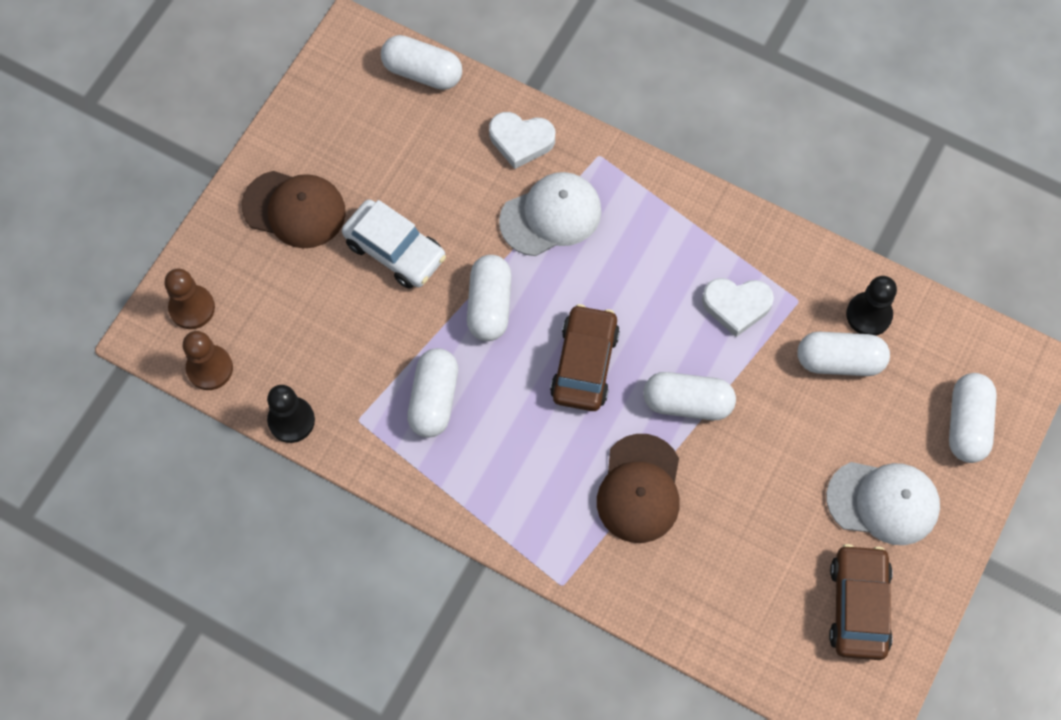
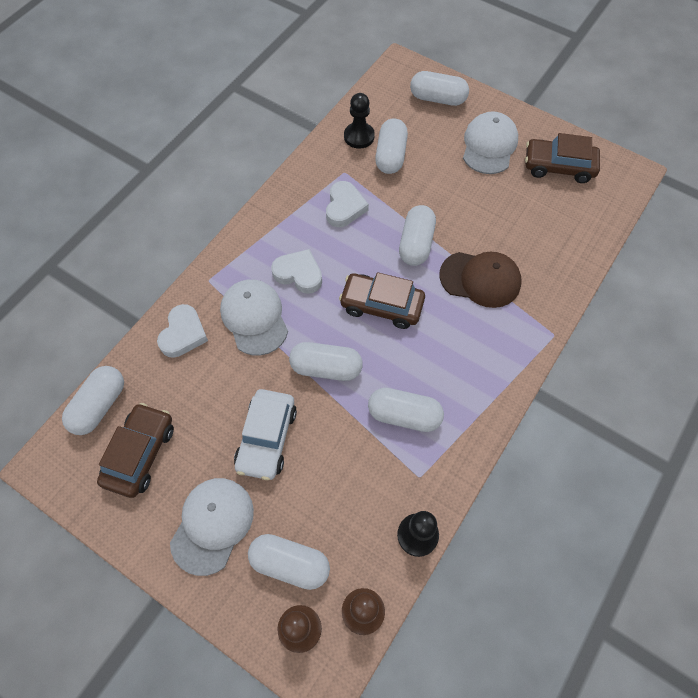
camera: 85 degrees left, 5 degrees down
brown cap [241,171,346,248] -> white cap [170,478,254,576]
white car [342,199,446,289] -> white car turned 150 degrees clockwise [234,389,297,480]
none -> brown car [97,403,174,498]
none -> white capsule [248,534,330,590]
none -> white heart [271,249,322,294]

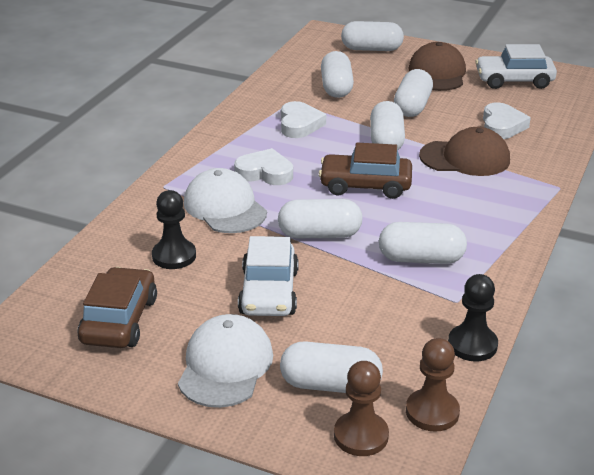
camera: 10 degrees left, 30 degrees down
white capsule [62,366,124,435] -> white capsule moved to [394,69,433,117]
white heart [157,304,208,358] -> white heart moved to [483,102,531,139]
black pawn [344,93,375,149] -> black pawn moved to [152,190,196,269]
white cap [463,111,518,174] -> brown cap [408,42,466,91]
brown car [525,133,600,183] -> white car [475,44,557,89]

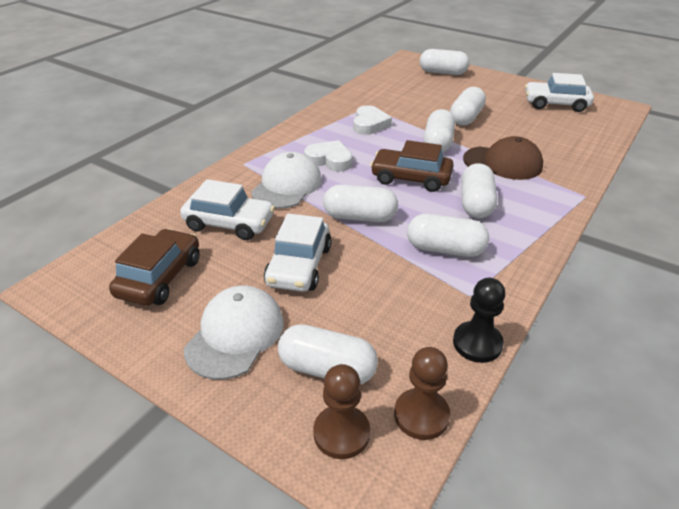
camera: 10 degrees right, 5 degrees up
black pawn [152,190,196,269] -> white car [180,179,275,240]
white cap [184,168,267,233] -> white cap turned 45 degrees clockwise [251,152,322,209]
white capsule [321,51,354,98] -> white capsule moved to [461,163,497,218]
brown cap [408,42,466,91] -> none
white heart [483,102,531,139] -> none

